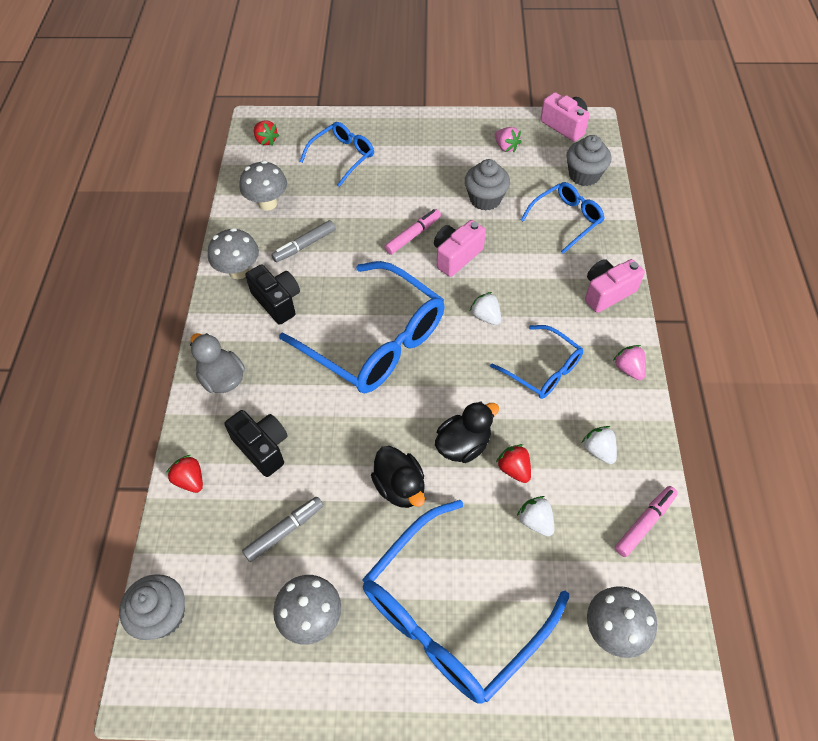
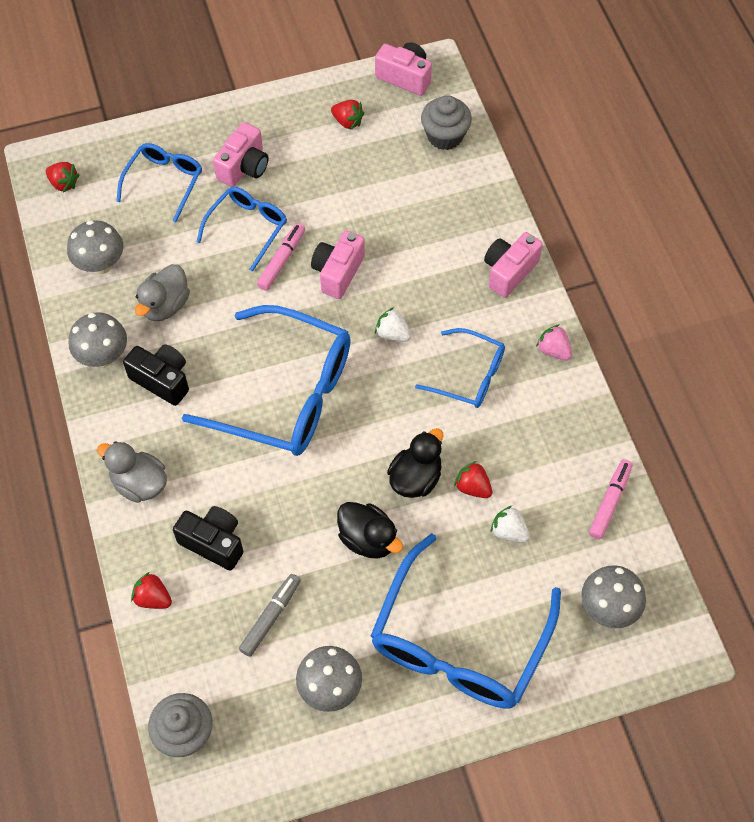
camera: 20 degrees left, 5 degrees up
grey marker [271,220,336,262] -> grey duck [135,264,190,321]
grey cupcake [465,159,510,211] -> none
pink strawberry [495,127,521,152] -> red strawberry [331,100,364,129]
blue glasses [521,182,605,254] -> blue glasses moved to [197,187,287,272]
white strawberry [582,426,617,464] -> none
none -> pink camera [213,122,269,187]

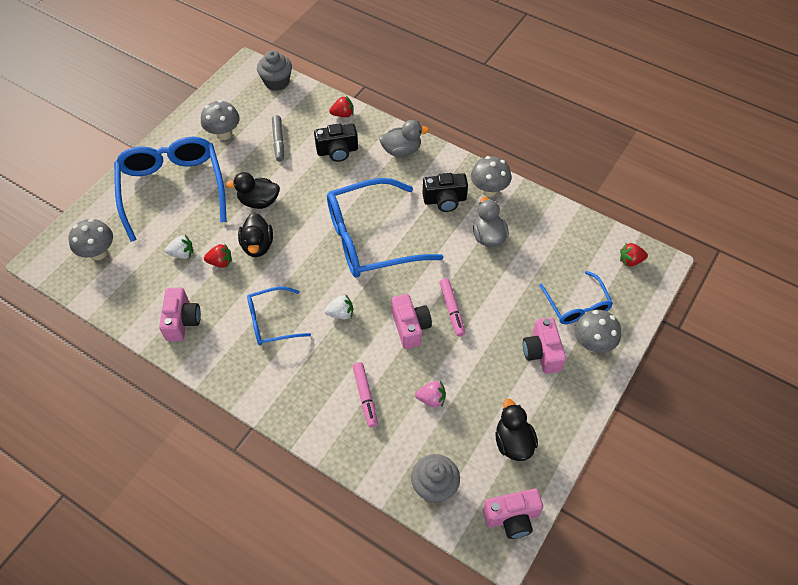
camera: 140 degrees right, 5 degrees down
grey mushroom [67,220,123,275] -> grey mushroom moved to [575,310,621,353]
blue glasses [197,187,287,272] -> none
red strawberry [331,100,364,129] -> black duck [495,399,538,461]
pink camera [484,232,543,298] -> pink camera moved to [159,288,201,341]
pink strawberry [536,324,572,360] -> pink strawberry moved to [415,381,446,407]
pink marker [589,459,632,540] -> pink marker moved to [353,362,378,427]

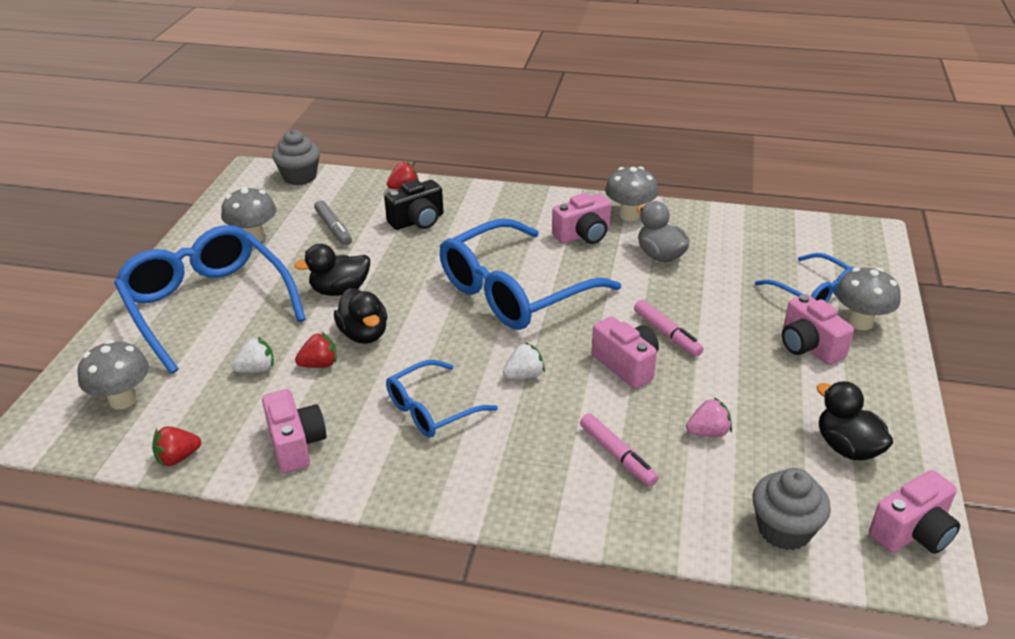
camera: 20 degrees left, 20 degrees down
grey duck [379,120,429,157] -> none
black camera [423,173,468,212] -> pink camera [552,193,611,244]
red strawberry [620,243,648,267] -> red strawberry moved to [152,426,201,467]

